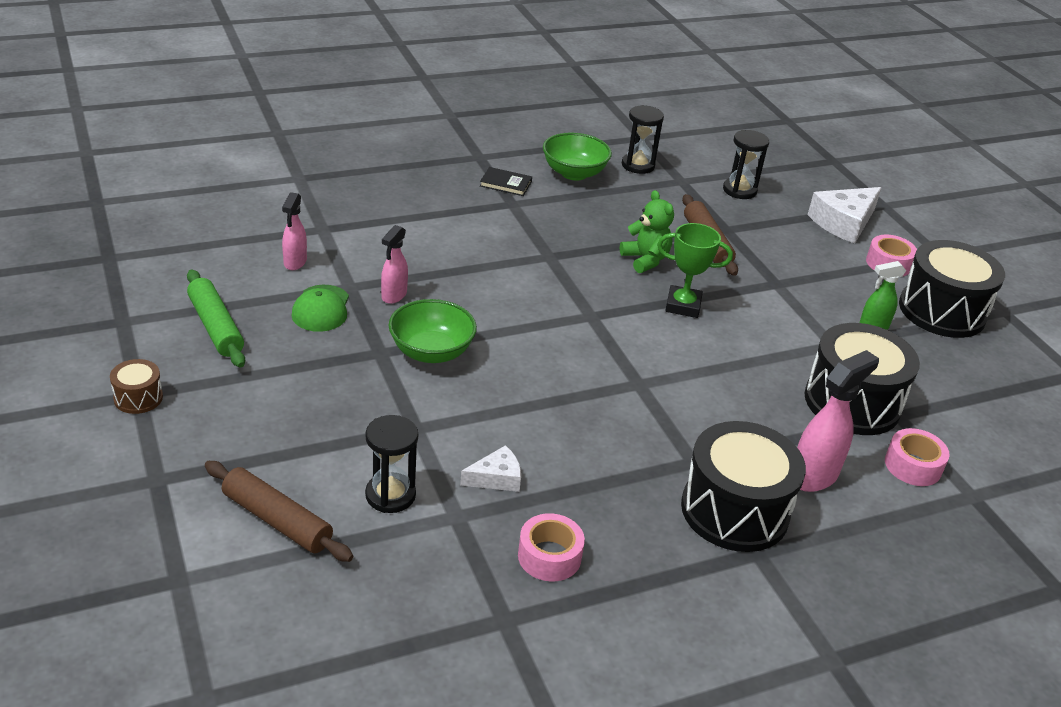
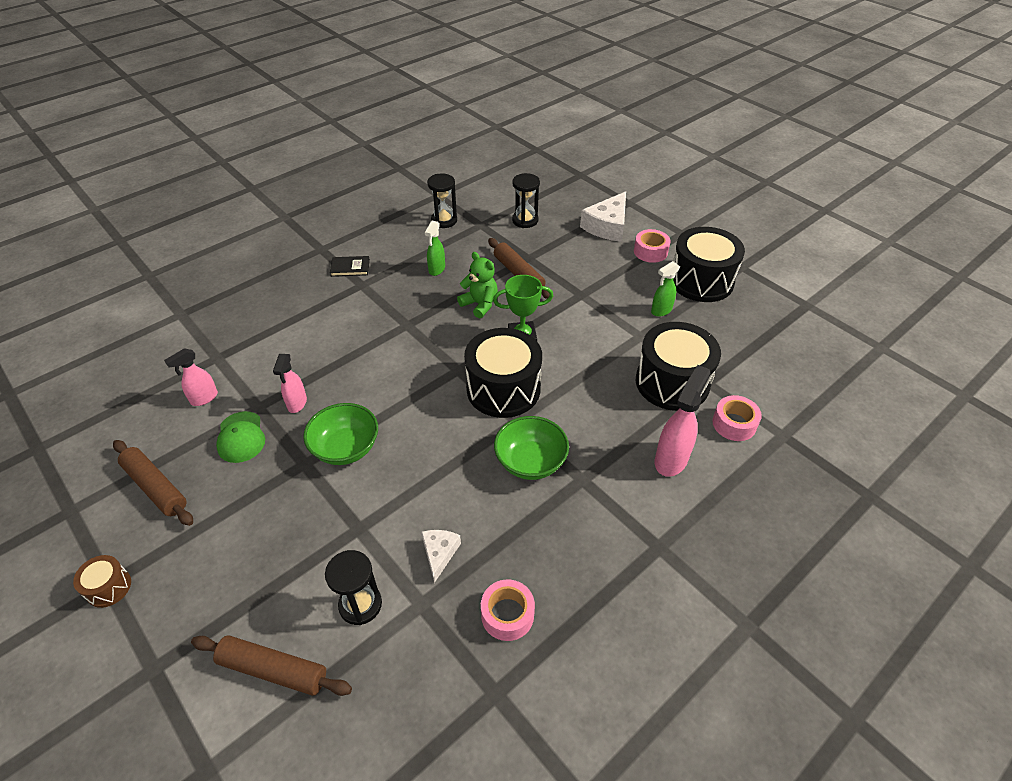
camera: 15 degrees left, 10 degrees up
green rolling pin [187,270,245,368] -> brown rolling pin [113,440,193,526]
pink spray bottle [282,192,307,270] -> pink spray bottle turned 60 degrees clockwise [164,348,218,406]
white cheese [460,445,521,492] -> white cheese turned 45 degrees counterclockwise [421,530,461,583]
green bowl [543,132,612,181] -> green bowl moved to [494,416,569,480]
black drum [681,421,806,552] -> black drum moved to [464,328,542,418]
none -> green spray bottle [424,221,445,276]

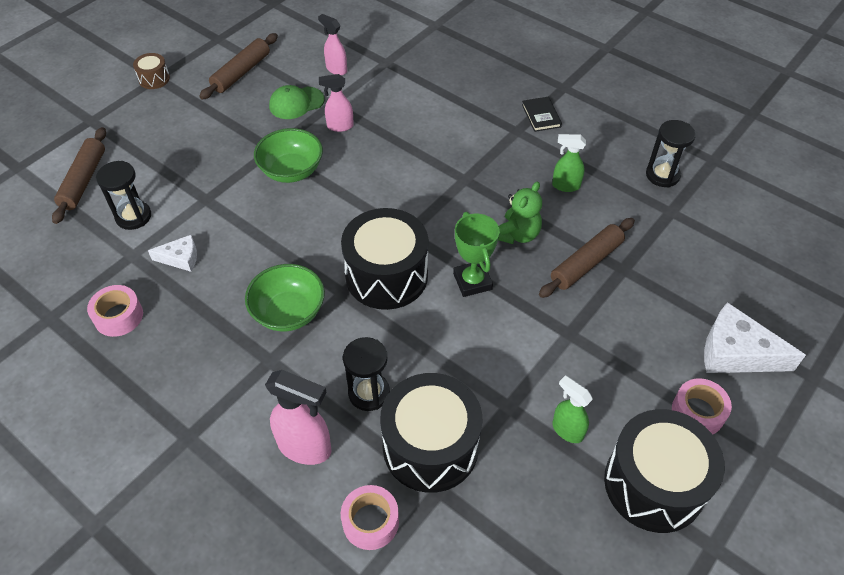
camera: 80 degrees right, 5 degrees up
black hourglass [512,173,540,228] -> black hourglass moved to [343,337,390,411]

